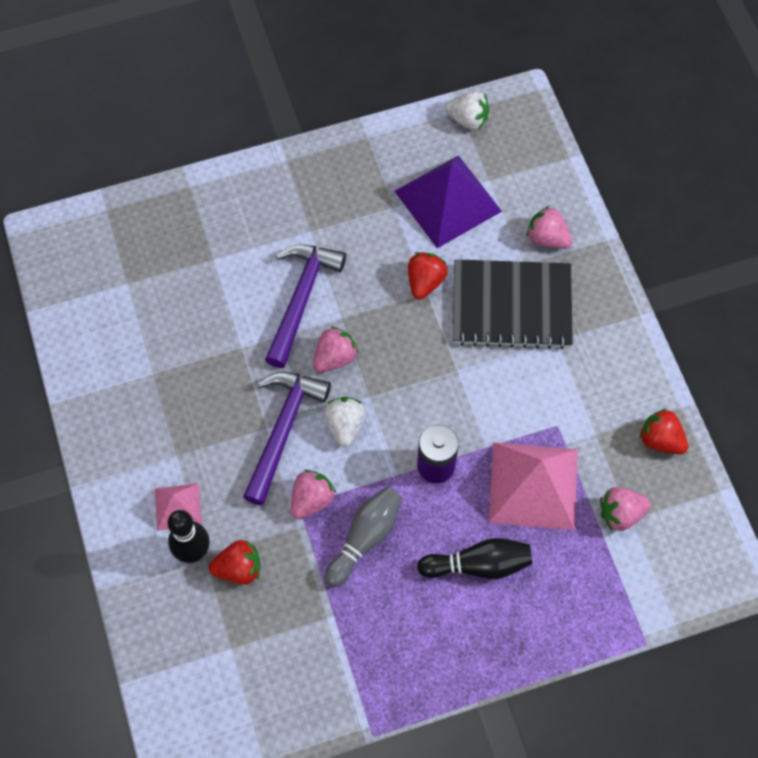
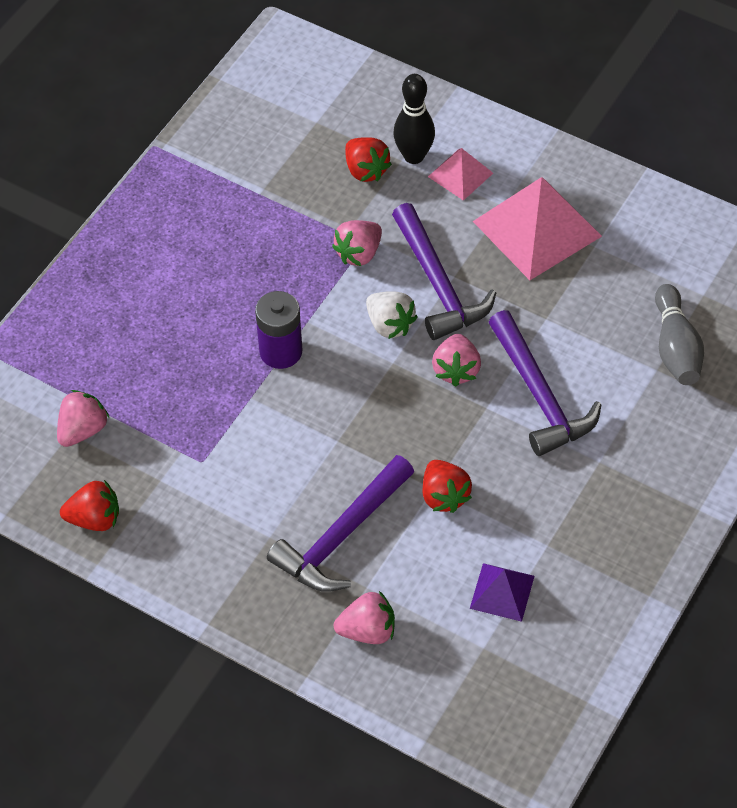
camera: 140 degrees right, 10 degrees down
red strawberry [209,540,260,585] -> red strawberry turned 75 degrees counterclockwise [345,137,392,182]
pink strawberry [291,470,336,519] -> pink strawberry turned 45 degrees clockwise [332,220,382,266]
grey bowling pin [324,486,402,587] -> grey bowling pin moved to [655,284,704,385]
purple pyramid [395,155,502,248] -> purple pyramid [470,563,535,622], size x0.52
black bowling pin [417,538,533,579] -> none
white strawberry [445,91,489,130] -> none
black notebook [453,259,573,349] -> purple hammer [267,455,414,592]
pink pyramid [489,442,578,530] -> pink pyramid moved to [473,177,602,280]

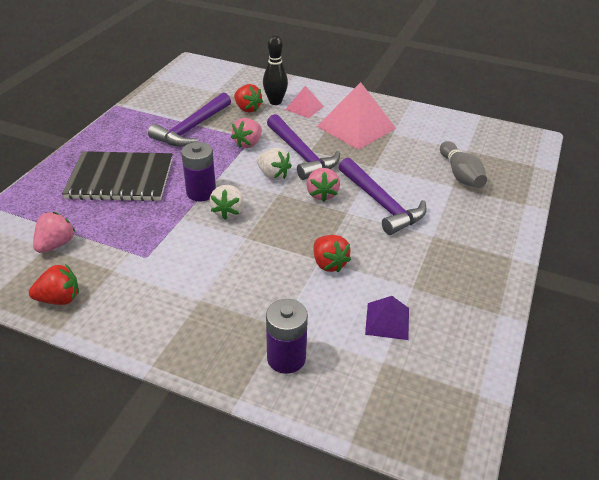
camera: 10 degrees left, 15 degrees down
purple hammer [267,455,414,592] -> purple hammer moved to [148,92,231,147]
pink strawberry [334,591,395,644] -> purple battery [266,299,308,374]
none -> black notebook [62,151,173,201]
none -> white strawberry [209,185,244,220]

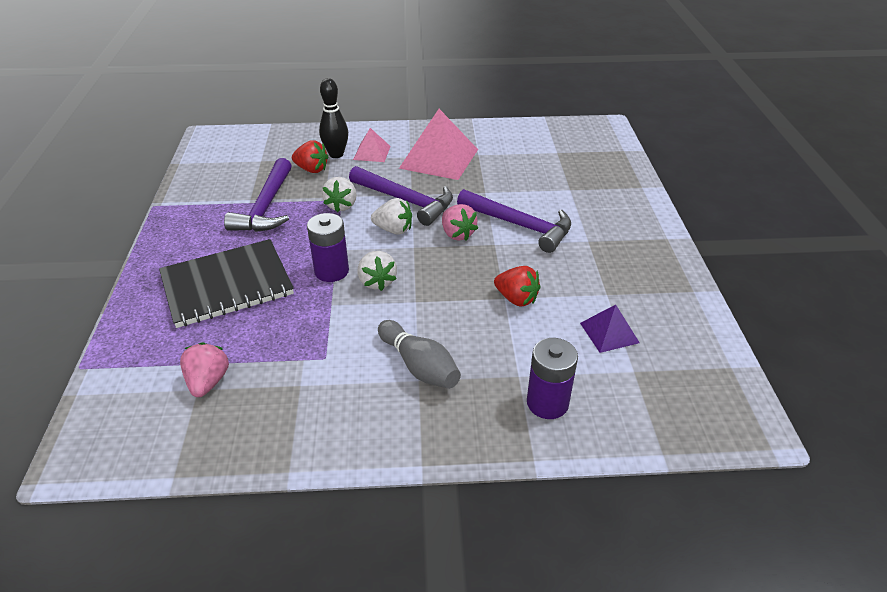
camera: 25 degrees left, 0 degrees up
red strawberry [29,264,79,305] -> none
pink strawberry [231,118,262,148] -> white strawberry [322,177,357,212]
grey bowling pin [440,141,487,188] -> grey bowling pin moved to [378,320,461,389]

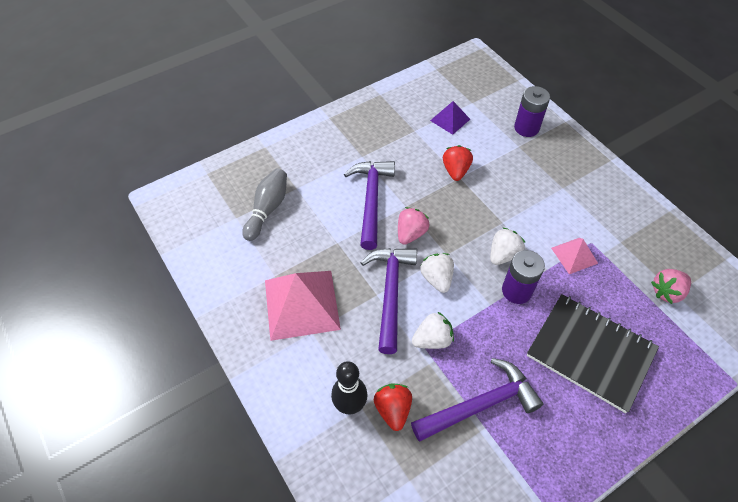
camera: 120 degrees left, 15 degrees up
pink pyramid [353,128,391,162] -> pink pyramid moved to [551,238,598,274]
grey bowling pin [378,320,461,389] -> grey bowling pin moved to [242,168,287,241]

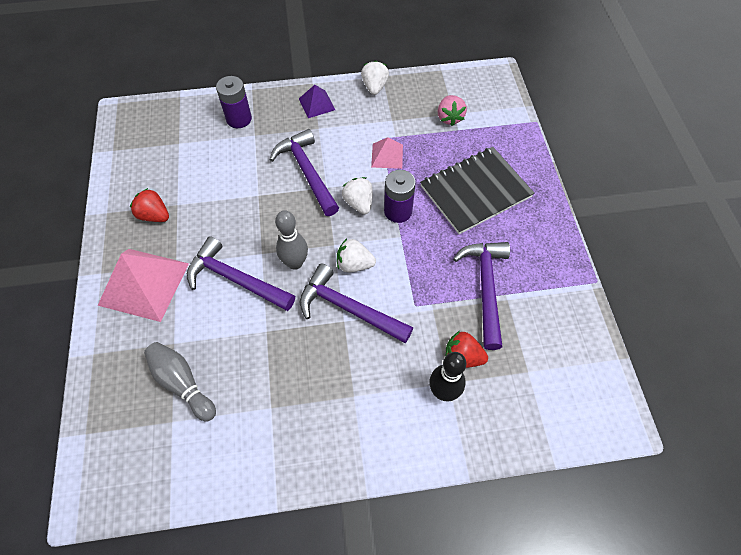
camera: 65 degrees left, 5 degrees up
pink pyramid [265,271,341,341] -> pink pyramid moved to [98,249,189,322]
pink strawberry [398,207,430,245] -> grey bowling pin [275,210,308,270]
white strawberry [412,311,454,349] -> white strawberry moved to [361,60,389,95]
purple pyramid [430,101,470,135] -> purple pyramid moved to [299,85,335,118]
red strawberry [443,145,473,181] -> red strawberry moved to [130,188,169,222]
none -> purple hammer [270,129,339,216]

